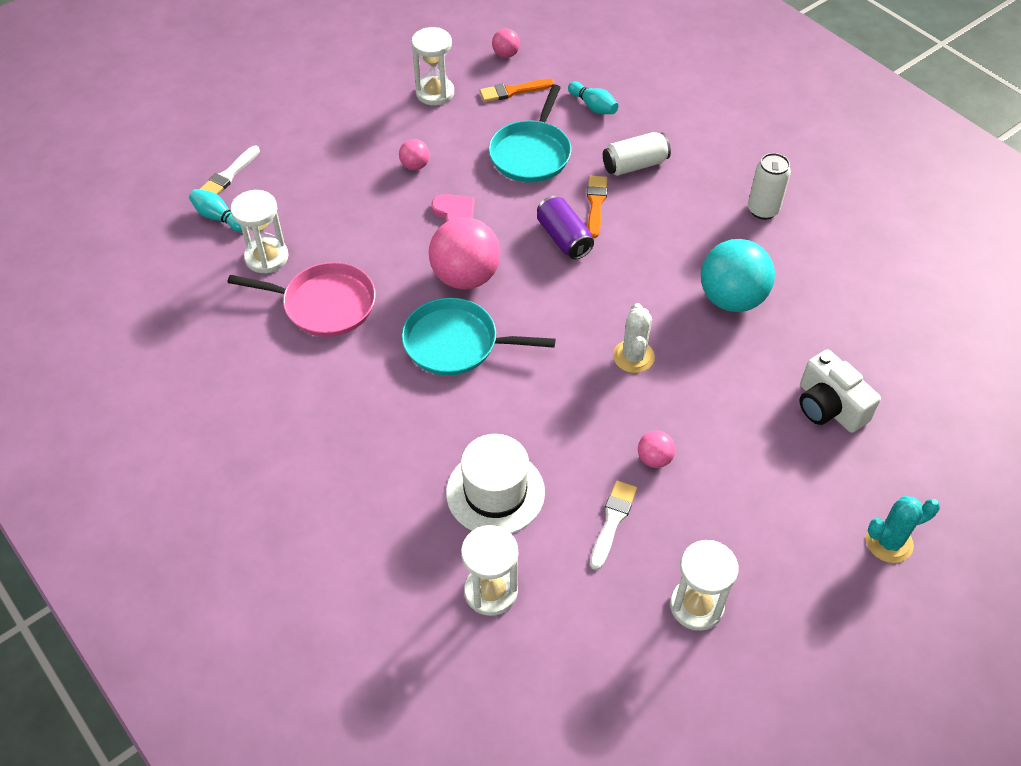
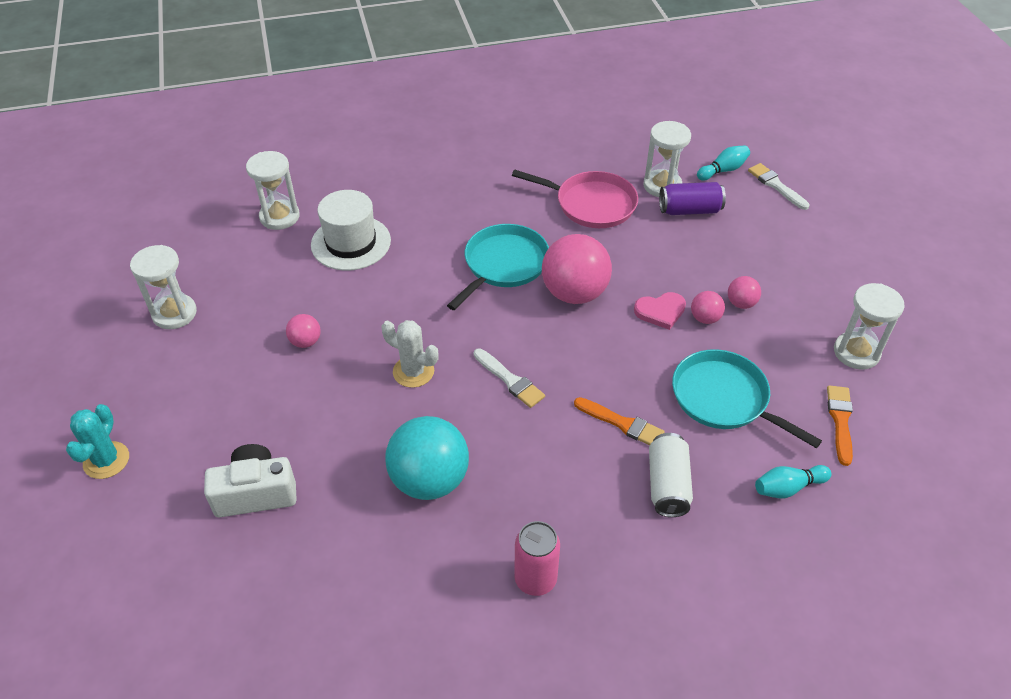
camera: 115 degrees right, 5 degrees down
pink pan [227,262,375,337] -> pink pan turned 105 degrees counterclockwise [512,170,638,228]
pink ball [492,29,520,58] -> pink ball moved to [691,291,725,324]
purple can [537,196,594,259] -> purple can moved to [659,182,726,215]
white brush [590,480,637,570] -> white brush moved to [473,348,545,408]
white can [748,153,791,220] -> pink can [514,521,560,596]

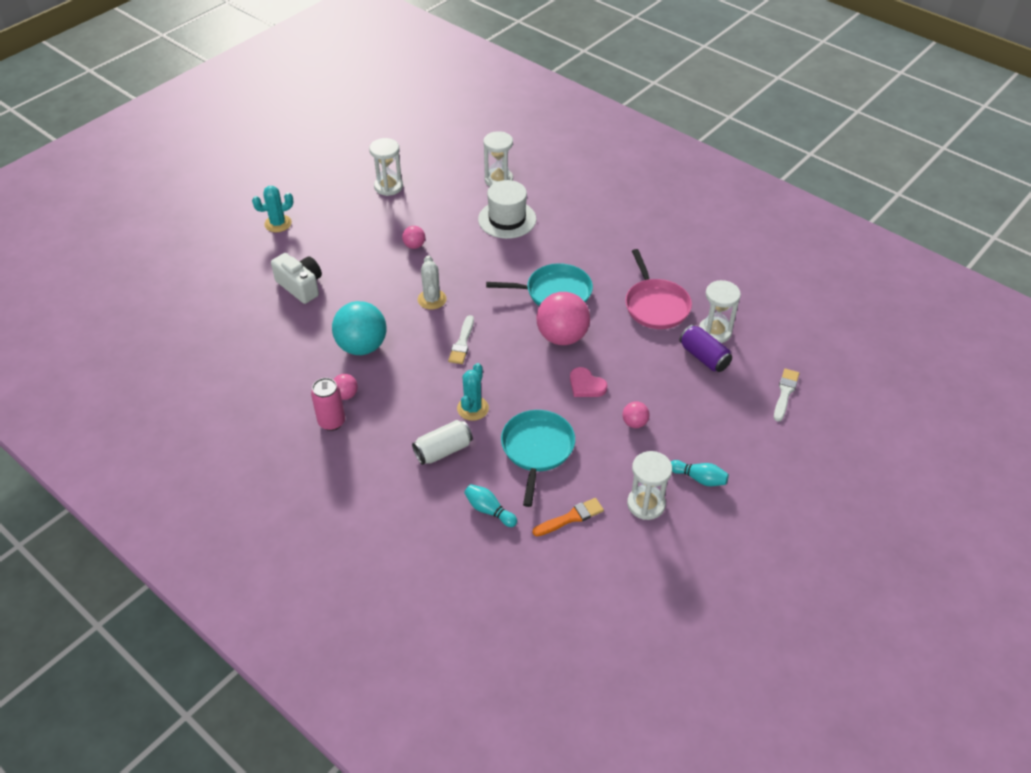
camera: 55 degrees right, 0 degrees up
orange brush [574,397,665,445] -> turquoise cactus [457,363,489,421]
pink ball [691,291,725,324] -> pink ball moved to [333,374,358,400]
turquoise bowling pin [697,145,750,181] -> turquoise bowling pin moved to [671,460,729,486]

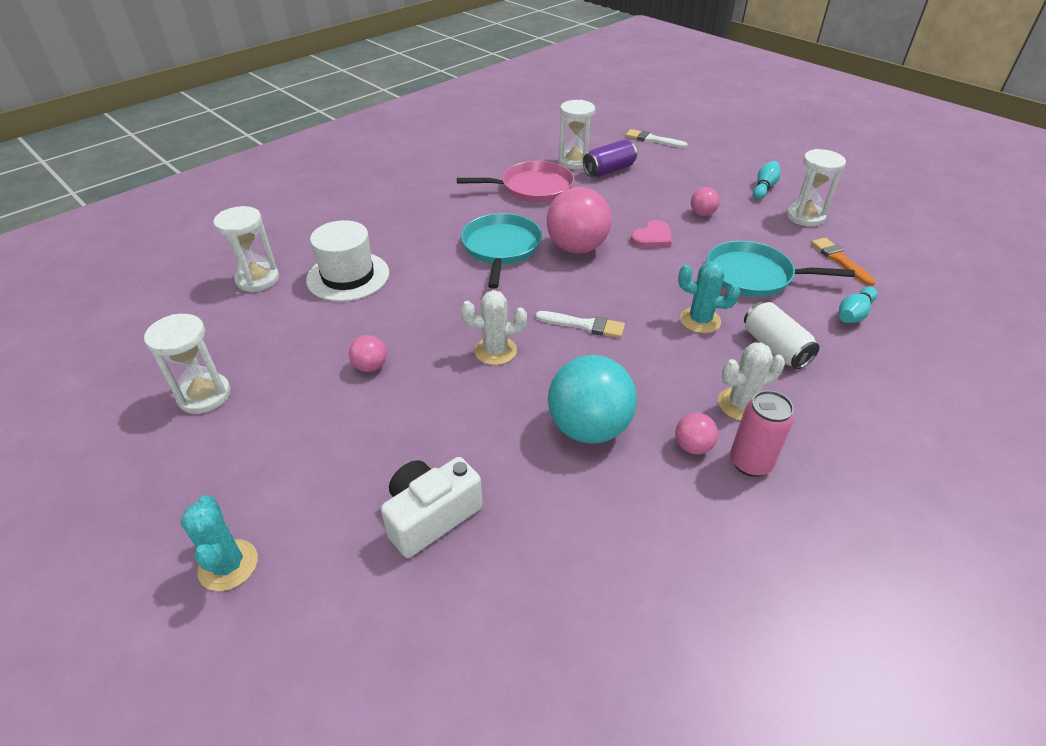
camera: 85 degrees left, 5 degrees down
none -> white cactus [718,342,785,421]

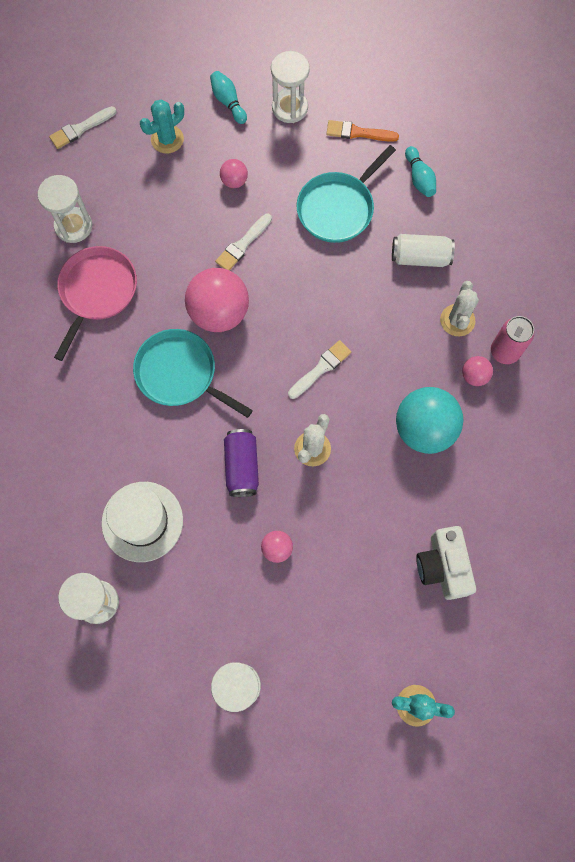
camera: 60 degrees left, 30 degrees up
purple can [583,140,637,177] -> purple can moved to [224,429,259,497]
pink heart [631,220,672,248] -> white brush [215,214,272,270]
turquoise cactus [678,261,740,333] -> turquoise cactus moved to [140,100,184,153]

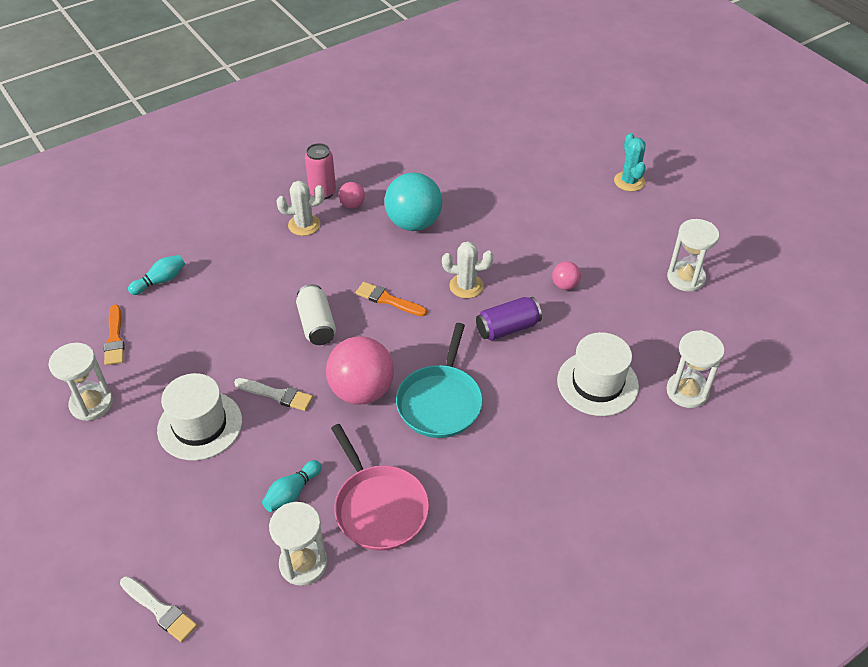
camera: 110 degrees left, 25 degrees down
pink pan [54,246,137,361] -> pink pan turned 120 degrees counterclockwise [331,424,429,551]
turquoise cactus [140,100,184,153] -> none
turquoise bowling pin [210,71,247,124] -> turquoise bowling pin moved to [262,460,322,512]
pink ball [220,159,248,188] -> white hat [157,373,242,461]
white brush [288,340,351,399] -> orange brush [355,282,427,316]
turquoise pan [297,145,396,243] -> none
white can [392,234,455,267] -> white can moved to [296,284,336,345]
white camera [416,526,476,600] -> none

